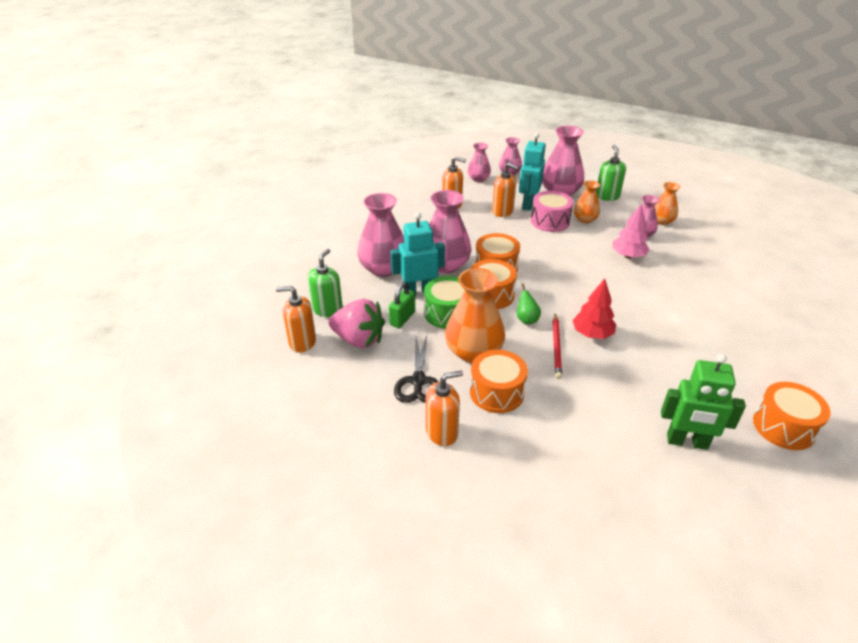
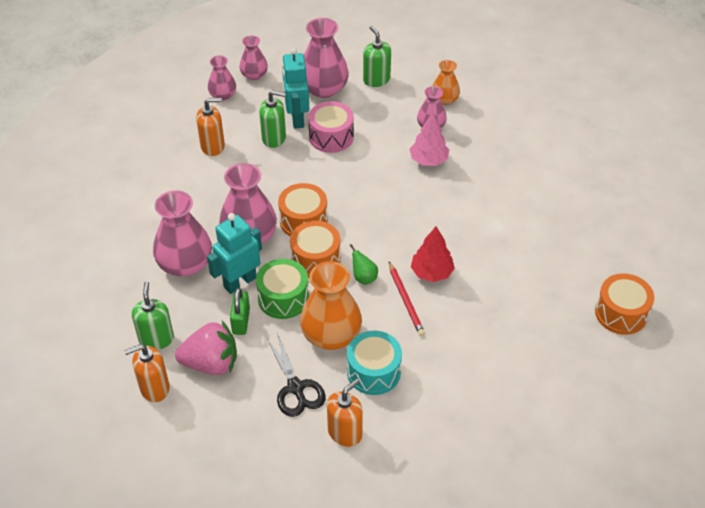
camera: 25 degrees left, 10 degrees up
orange drum [470,350,528,413] -> turquoise drum [347,331,402,395]
orange soap dispenser [492,163,519,217] -> green soap dispenser [259,90,286,148]
orange vase [574,180,600,223] -> none
green robot [661,354,746,450] -> none

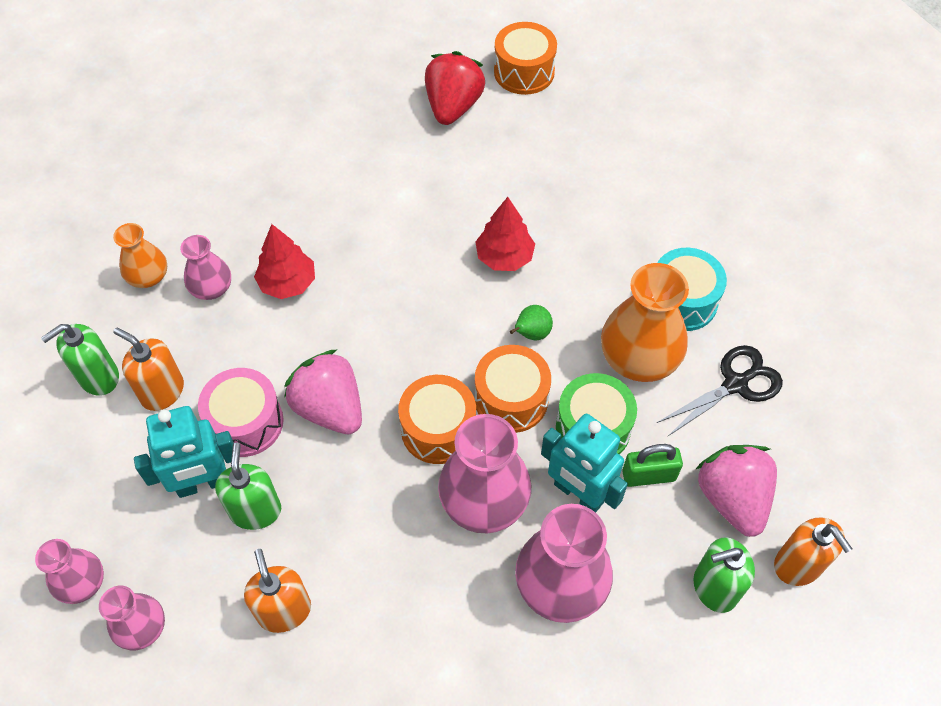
camera: 100 degrees left, 10 degrees up
pink vase [304,18,349,98] -> none
orange soap dispenser [327,379,363,447] -> orange soap dispenser moved to [113,328,184,411]
red pencil [389,262,425,336] -> none
pink tree [410,112,449,166] -> red tree [254,224,315,299]
none -> pink strawberry [284,350,362,434]
none -> red strawberry [425,51,485,125]

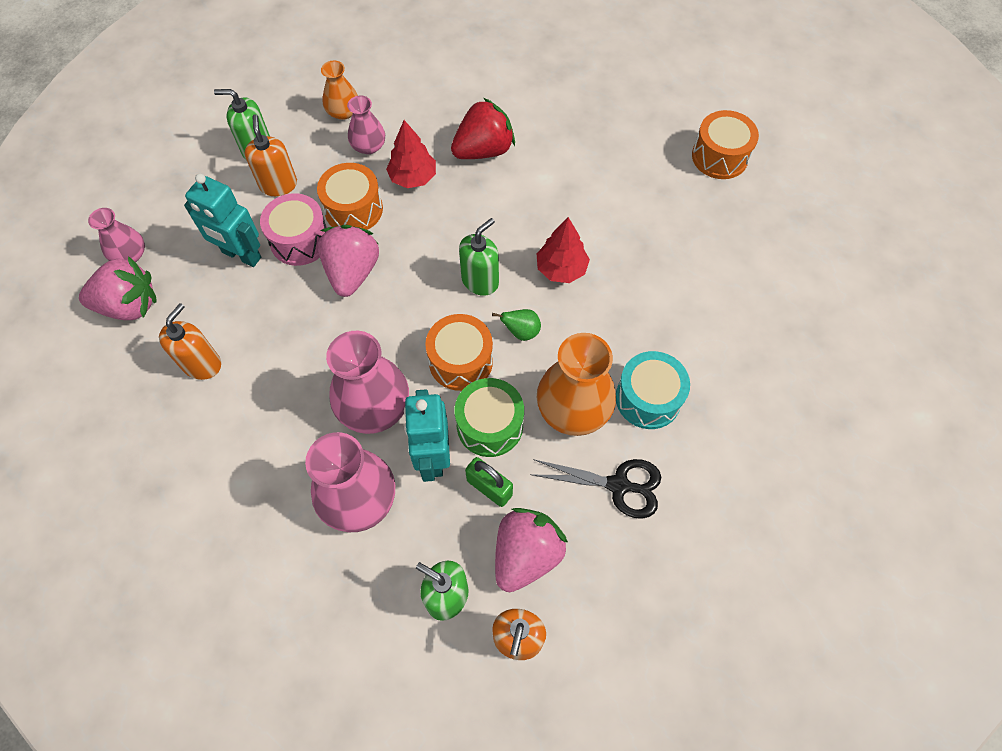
camera: 45 degrees right, 5 degrees up
pink vase [99,586,165,650] -> pink strawberry [79,256,157,320]
green soap dispenser [215,443,281,530] -> green soap dispenser moved to [459,218,499,296]
orange drum [398,375,476,464] -> orange drum moved to [317,163,383,230]
red strawberry [425,51,485,125] -> red strawberry moved to [451,98,515,159]

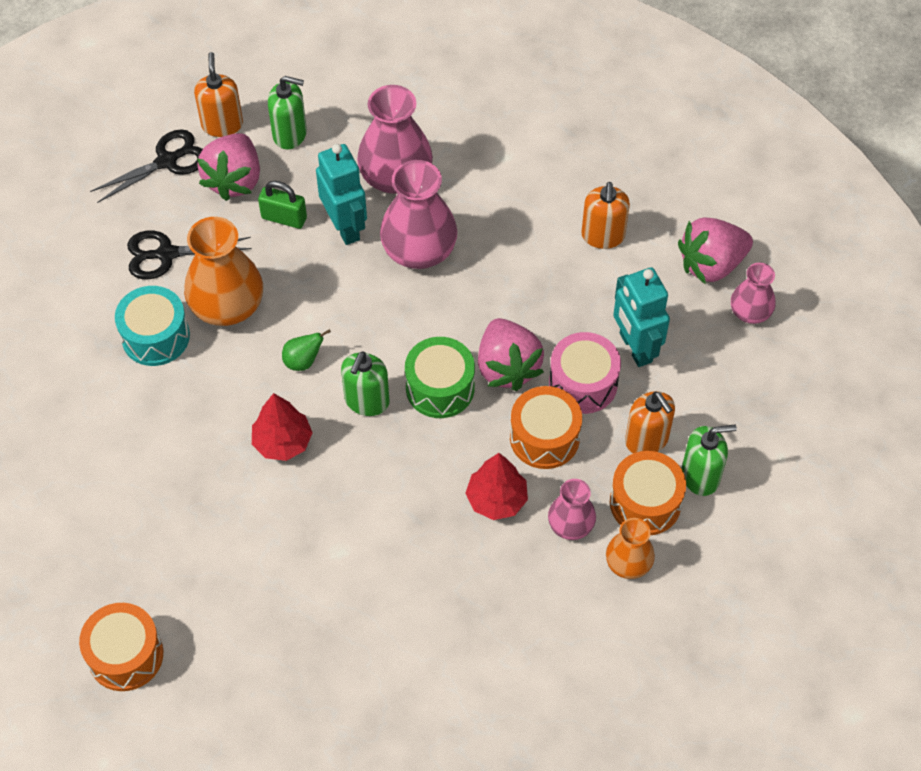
camera: 160 degrees right, 5 degrees down
turquoise robot [184,173,261,267] -> turquoise robot turned 120 degrees counterclockwise [613,267,670,367]
orange drum [425,314,493,391] -> orange drum moved to [610,451,686,535]
red strawberry [451,98,515,159] -> none
green drum [455,378,524,457] -> green drum moved to [405,337,475,418]
none -> black scissors [90,129,203,203]

